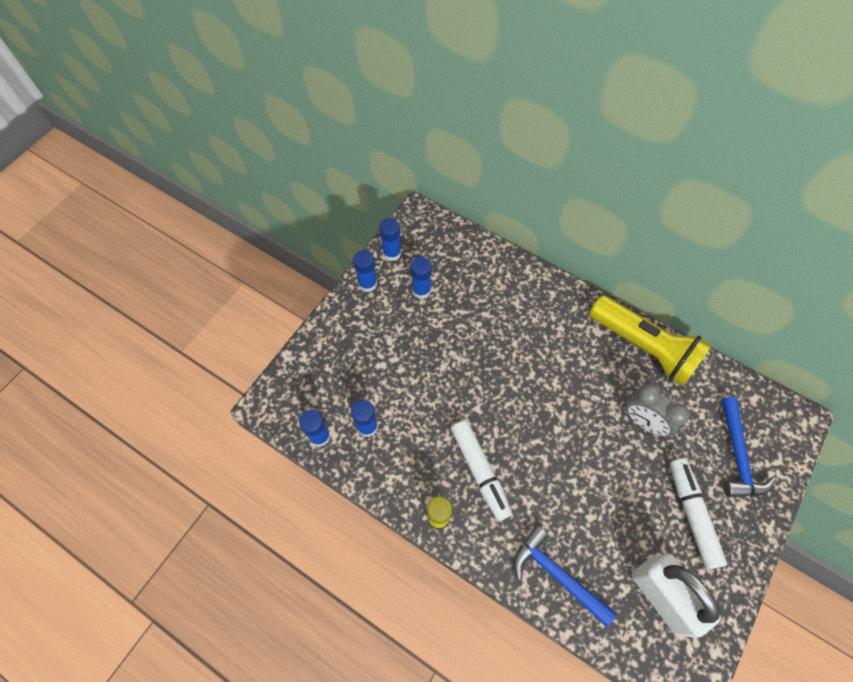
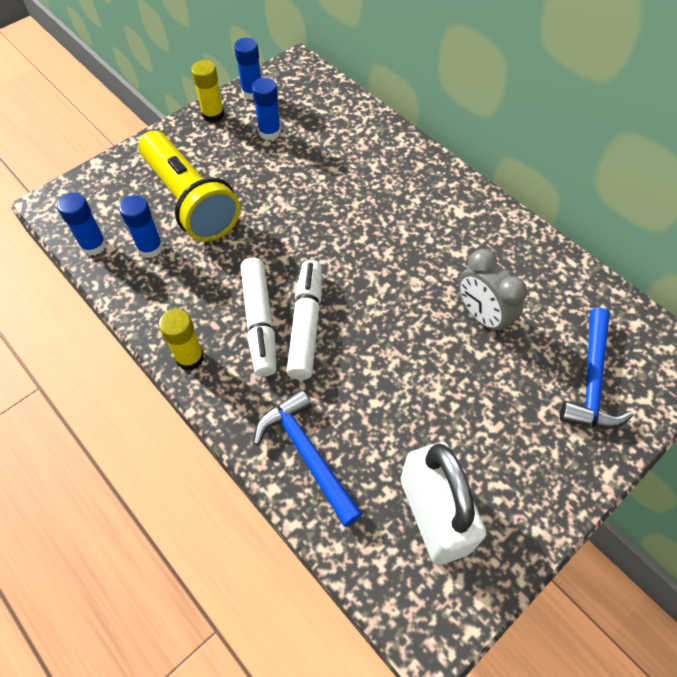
camera: 15 degrees right, 5 degrees down
blue glue stick [353,250,377,292] -> yellow glue stick [191,60,224,123]
yellow flashlight [589,295,712,386] -> yellow flashlight moved to [138,131,241,242]
white marker [670,458,727,570] -> white marker moved to [286,260,322,380]

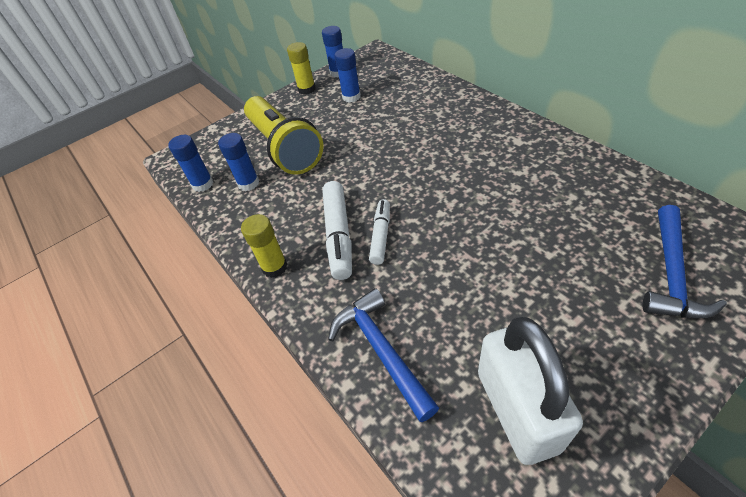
camera: 10 degrees right, 10 degrees down
white marker [286,260,322,380] -> white marker [369,199,390,265], size x0.64
grey clock [459,249,527,334] -> none

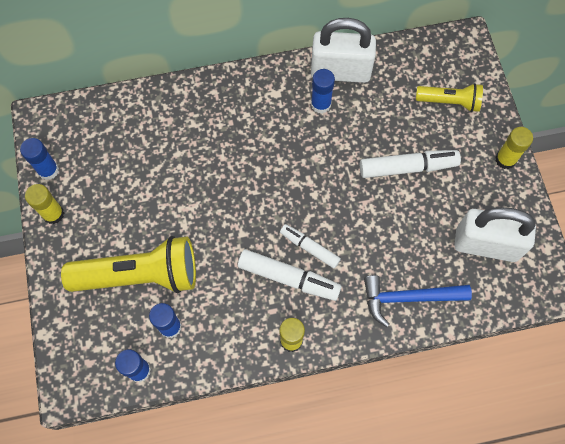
camera: 70 degrees left, 20 degrees up
blue glue stick [334,48,361,103] -> blue glue stick moved to [311,69,335,113]
blue hammer [643,205,727,318] -> yellow flashlight [416,83,483,112]
none -> white padlock [311,18,376,83]
none -> white marker [360,150,461,178]
none -> yellow glue stick [495,127,533,169]

